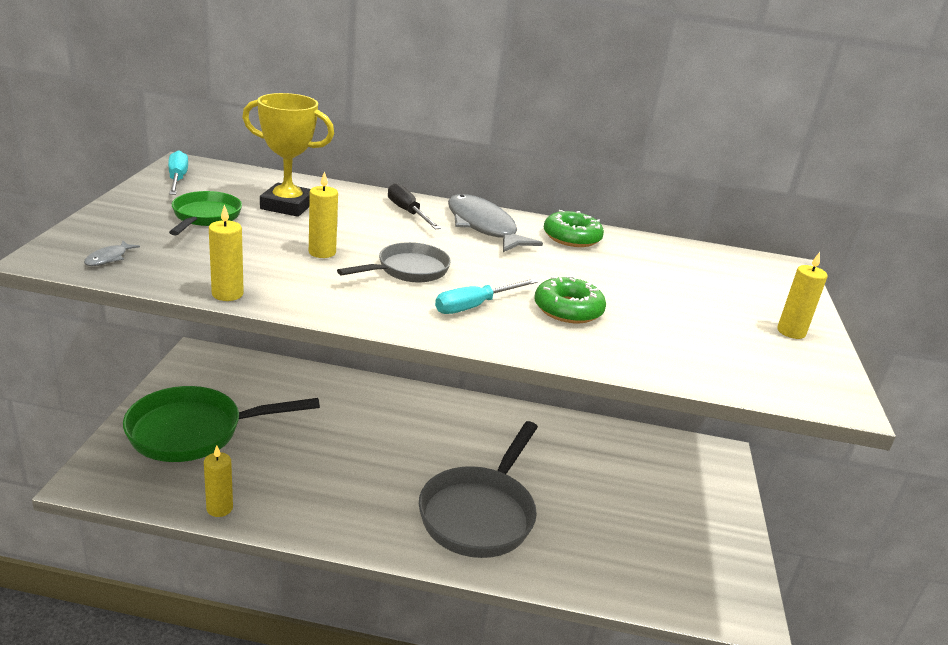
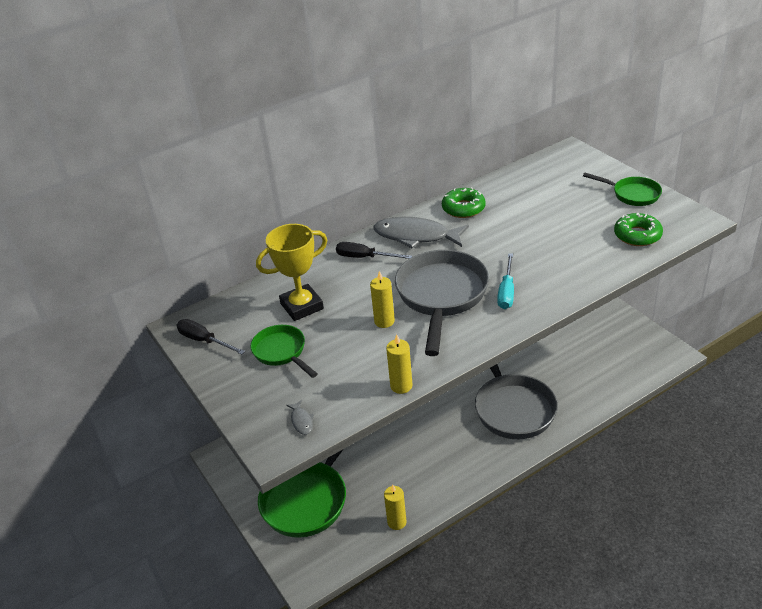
camera: 35 degrees left, 10 degrees up
turquoise screwdriver [168,150,188,195] -> black screwdriver [176,319,245,355]
grey pan [337,242,451,283] -> grey pan [395,250,489,356], size x1.82
green donut [535,276,606,323] -> green donut moved to [614,213,663,246]
yellow candle [777,252,828,339] -> green pan [583,173,662,206]

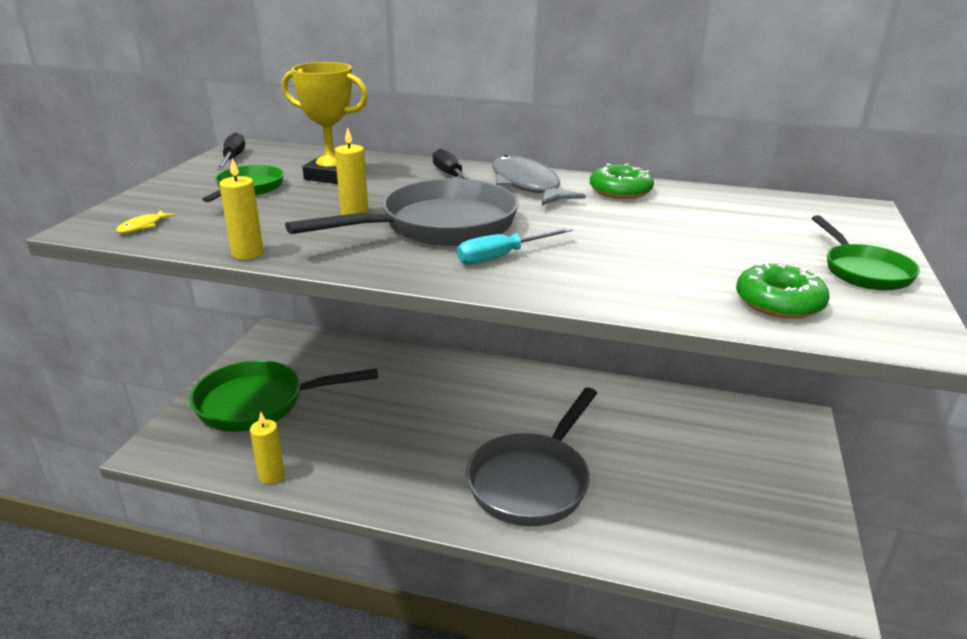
camera: 45 degrees right, 10 degrees down
grey fish [286,400,314,435] -> yellow fish [116,210,175,233]

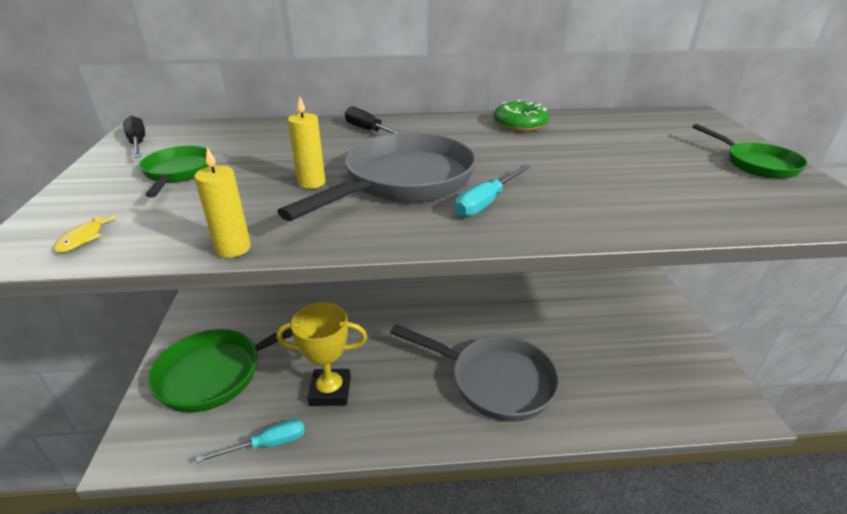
camera: 20 degrees left, 5 degrees up
yellow candle [250,411,285,484] -> turquoise screwdriver [196,419,305,463]
yellow trophy [282,62,368,184] -> yellow trophy moved to [276,303,367,406]
grey pan [466,388,597,526] -> grey pan turned 75 degrees counterclockwise [390,325,560,422]
grey fish [492,155,586,206] -> none
green donut [736,262,829,319] -> none

